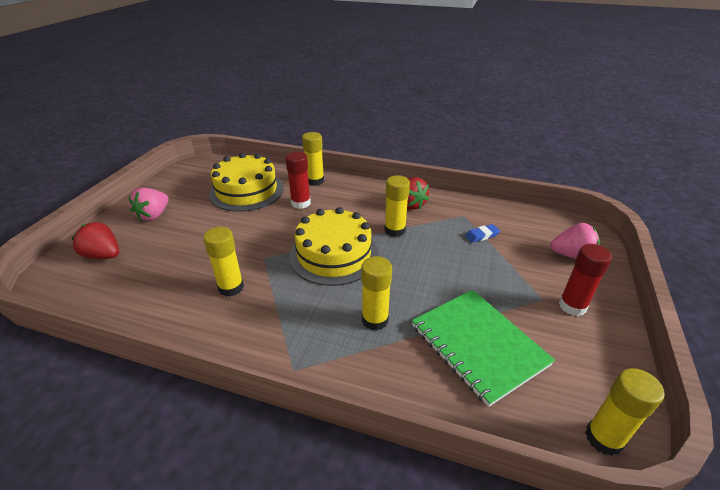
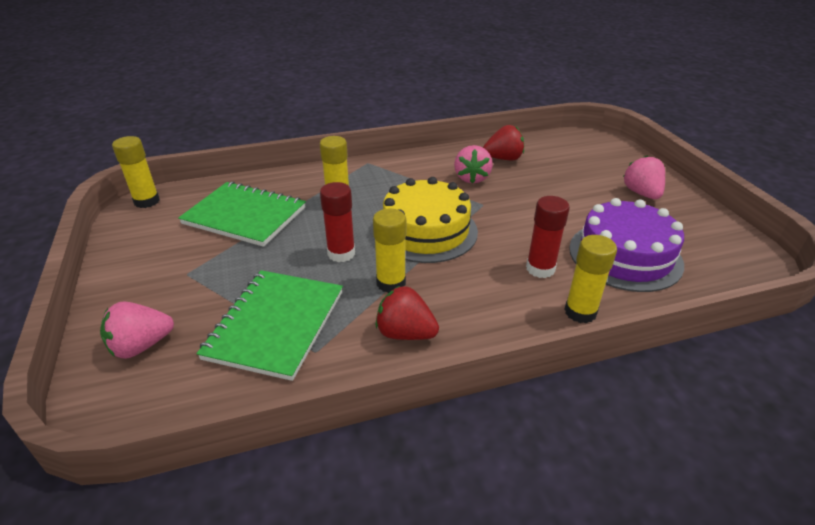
camera: 145 degrees right, 0 degrees up
red strawberry [71,222,119,259] -> red strawberry moved to [483,125,524,160]
yellow glue stick [203,227,244,297] -> pink strawberry [454,145,493,184]
yellow cake [209,153,284,212] -> purple cake [569,198,684,292]
blue eraser [465,224,500,243] -> green notebook [196,270,343,381]
red glue stick [559,244,612,316] -> red glue stick moved to [320,182,355,262]

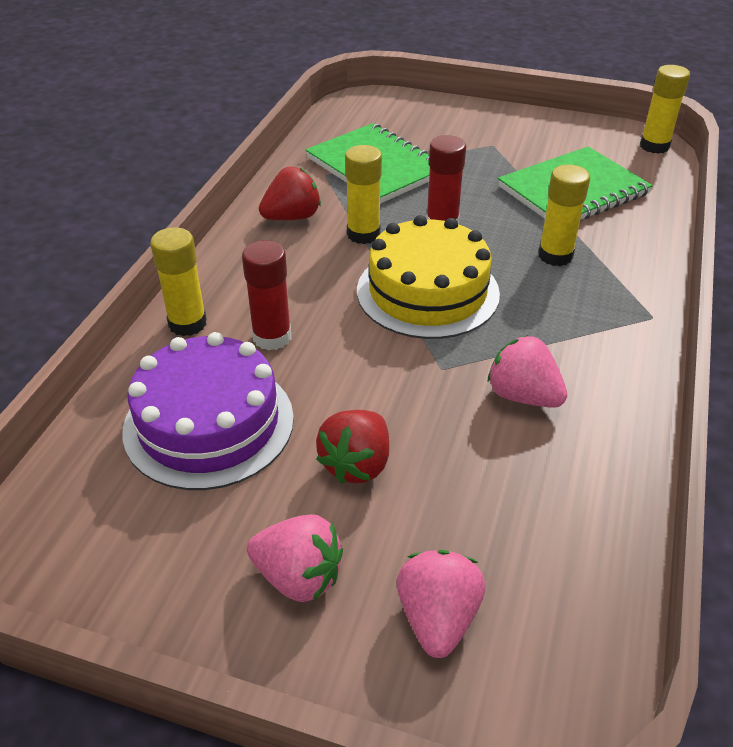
camera: 125 degrees right, 5 degrees up
pink strawberry [100,302,174,359] -> pink strawberry moved to [397,550,485,658]
red strawberry [483,125,524,160] -> red strawberry moved to [316,410,389,484]

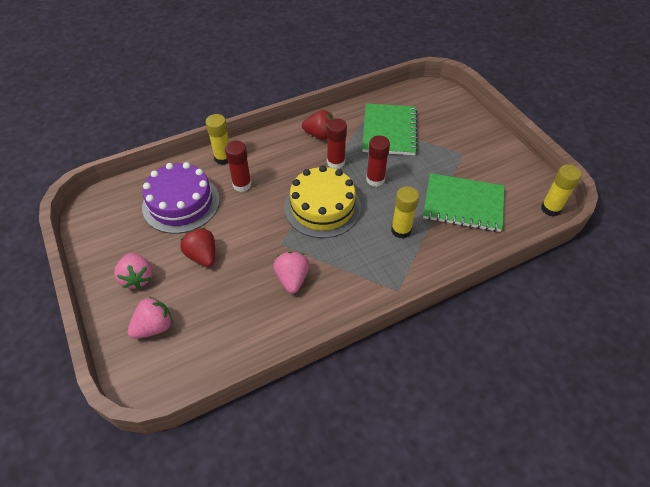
camera: 45 degrees right, 10 degrees up
red strawberry [316,410,389,484] -> red strawberry turned 75 degrees clockwise [180,228,215,267]
yellow glue stick [345,145,382,244] -> red glue stick [327,118,347,169]

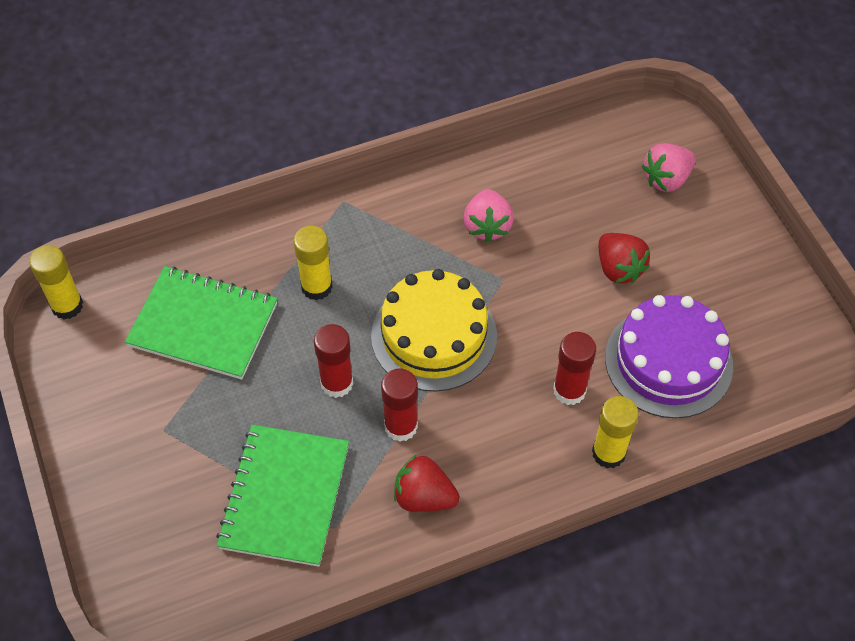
camera: 175 degrees left, 5 degrees up
pink strawberry [114,253,153,289] -> none

